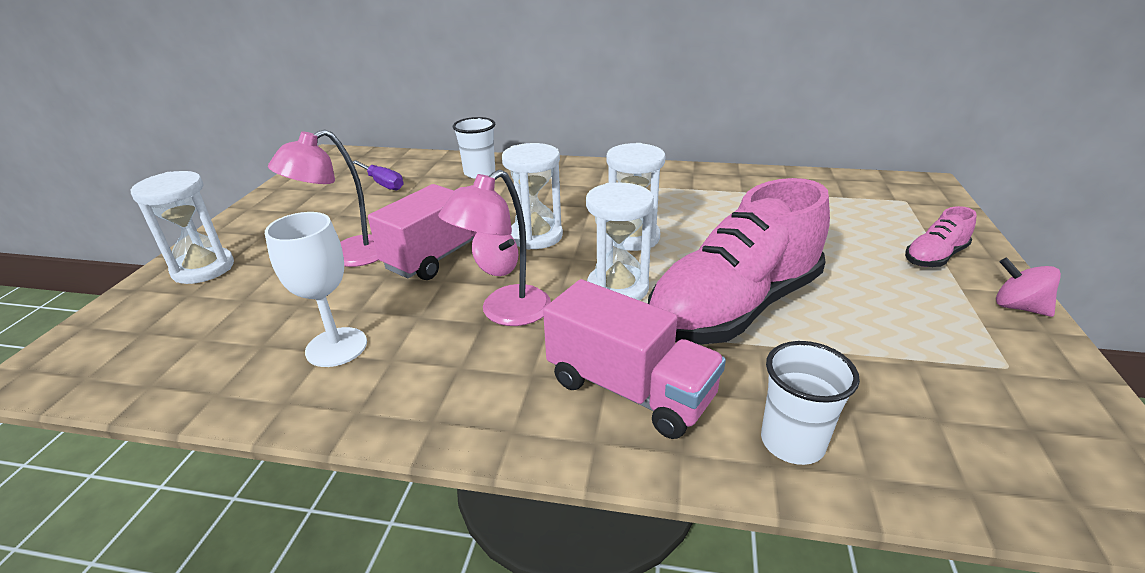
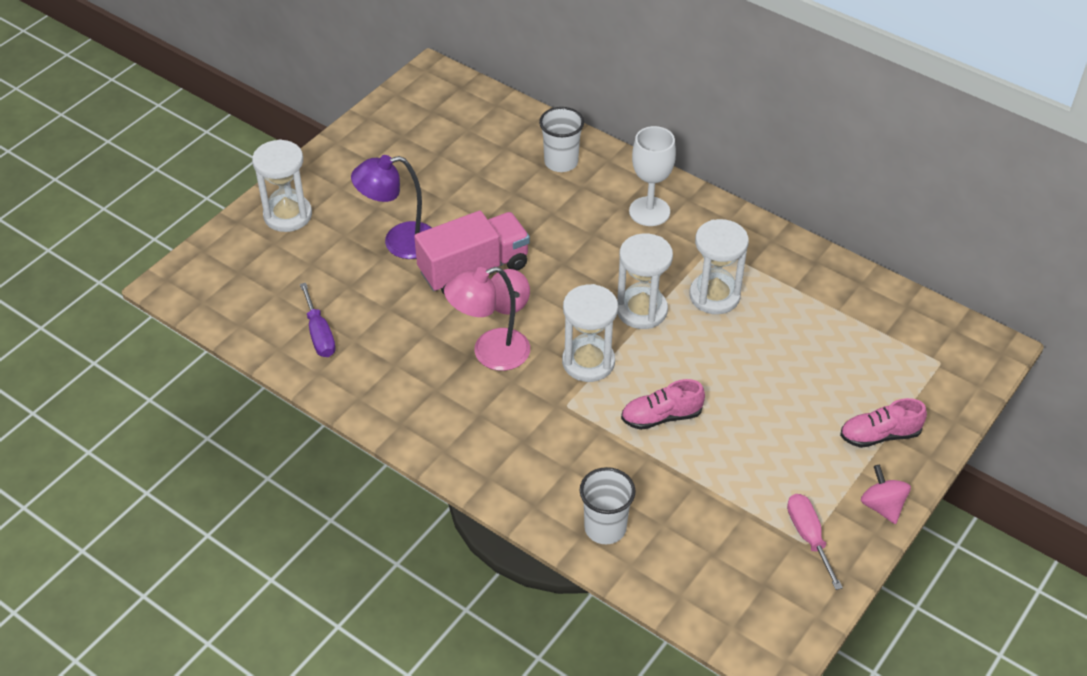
camera: 25 degrees right, 15 degrees up
white goblet [265,212,367,367] -> white goblet moved to [629,126,676,226]
pink lamp [268,129,378,267] -> purple lamp [351,155,432,259]
purple screwdriver [352,160,404,191] -> purple screwdriver moved to [300,283,336,357]
white hourglass [502,143,563,250] -> white hourglass moved to [690,219,749,314]
pink truck [543,279,726,439] -> none
pink shoe [648,178,830,345] -> pink shoe [621,379,705,430], size x0.44
none -> pink screwdriver [787,494,843,590]

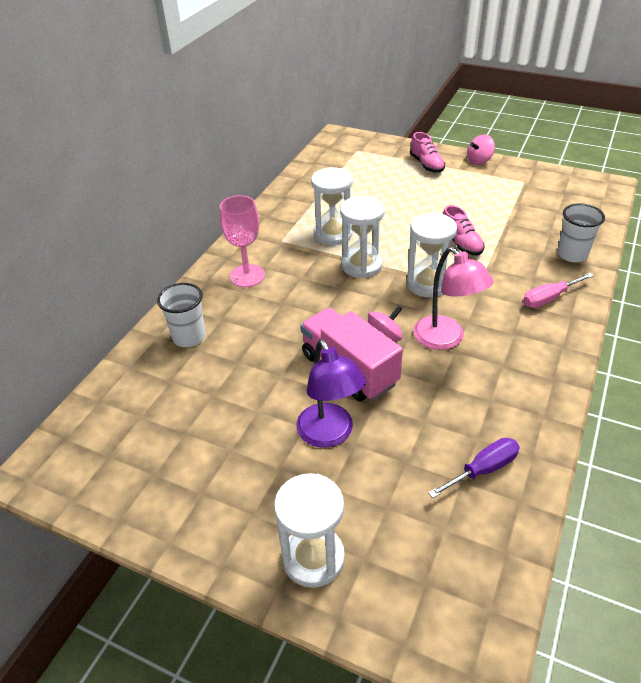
camera: 100 degrees left, 5 degrees down
white goblet [629,126,676,226] -> pink goblet [220,195,265,287]
pink screwdriver [787,494,843,590] -> pink screwdriver moved to [523,273,594,308]

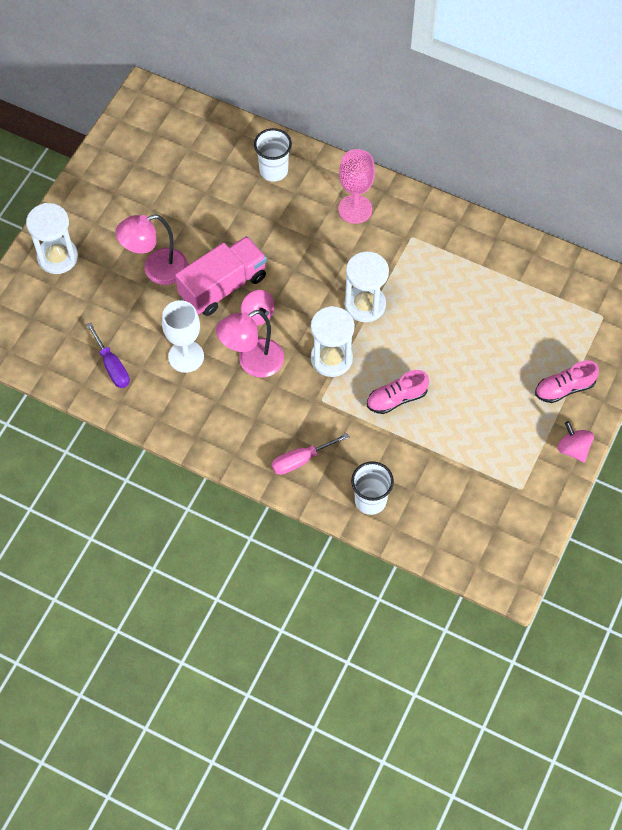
camera: 90 degrees right, 20 degrees up
purple lamp [296,339,366,448] -> pink lamp [116,214,188,285]
white hourglass [311,167,353,245] -> none
pink screwdriver [523,273,594,308] -> pink screwdriver turned 90 degrees counterclockwise [271,433,349,475]
none -> white goblet [162,300,204,373]

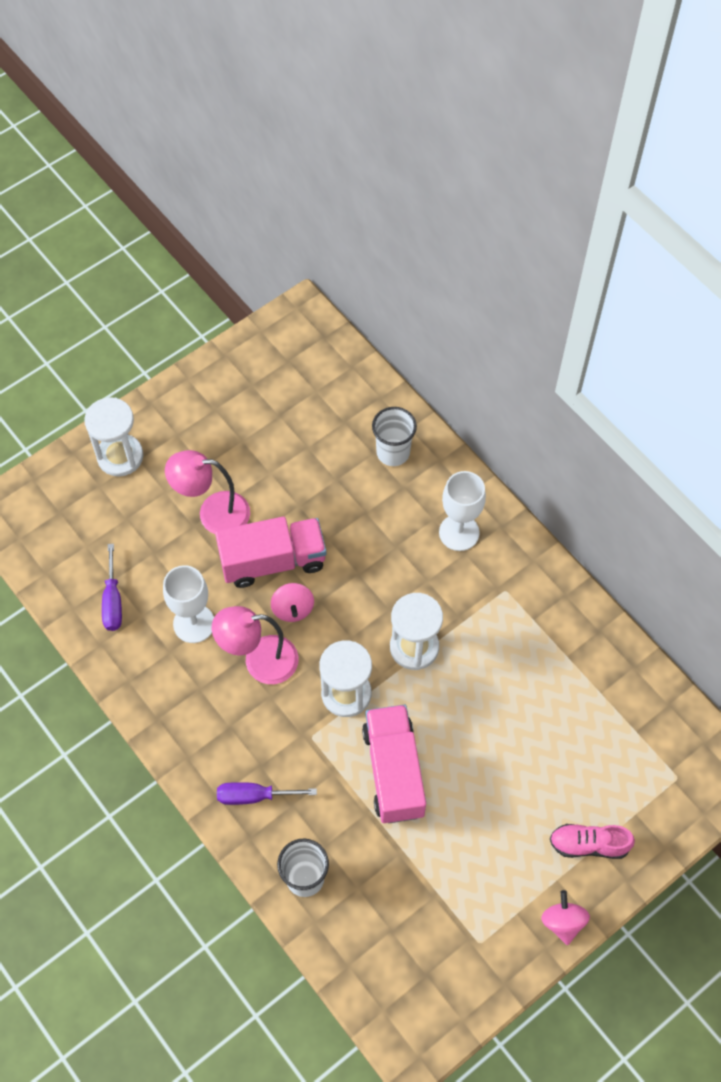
camera: 25 degrees right, 0 degrees up
pink screwdriver [271,433,349,475] -> purple screwdriver [217,782,317,805]
pink goblet [338,149,375,224] -> white goblet [439,471,486,551]
pink shoe [367,370,429,414] -> pink truck [362,705,426,823]

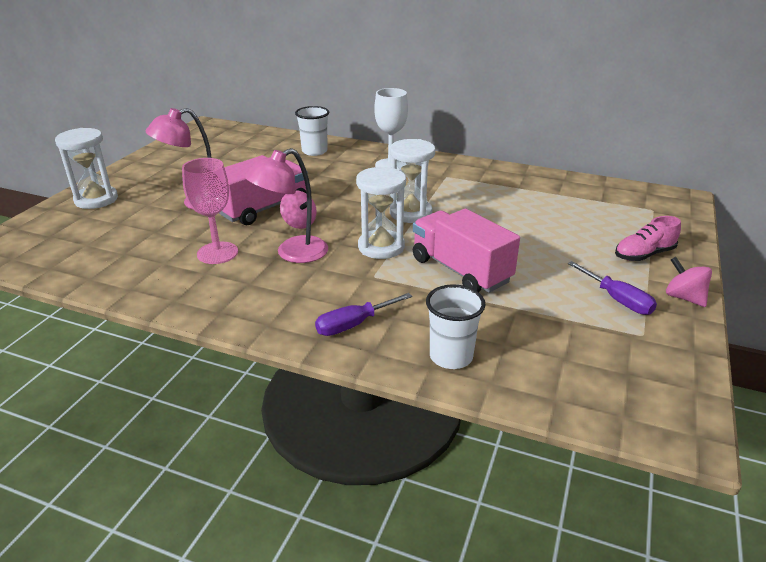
camera: 30 degrees left, 30 degrees down
purple screwdriver [102,544,122,631] -> purple screwdriver moved to [568,261,657,315]
white goblet [163,565,214,643] -> pink goblet [182,158,238,264]

